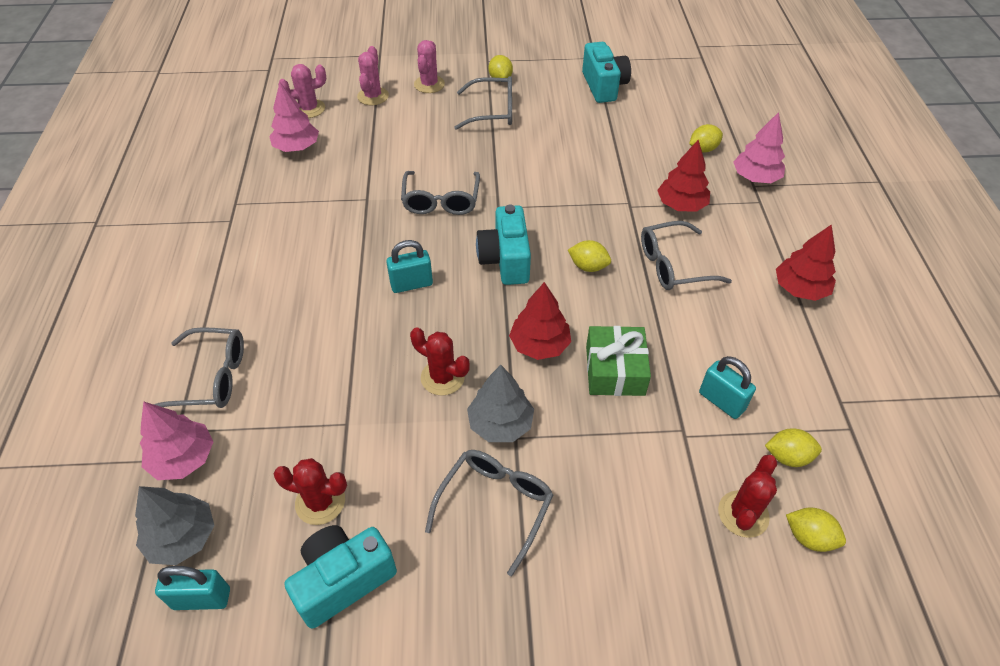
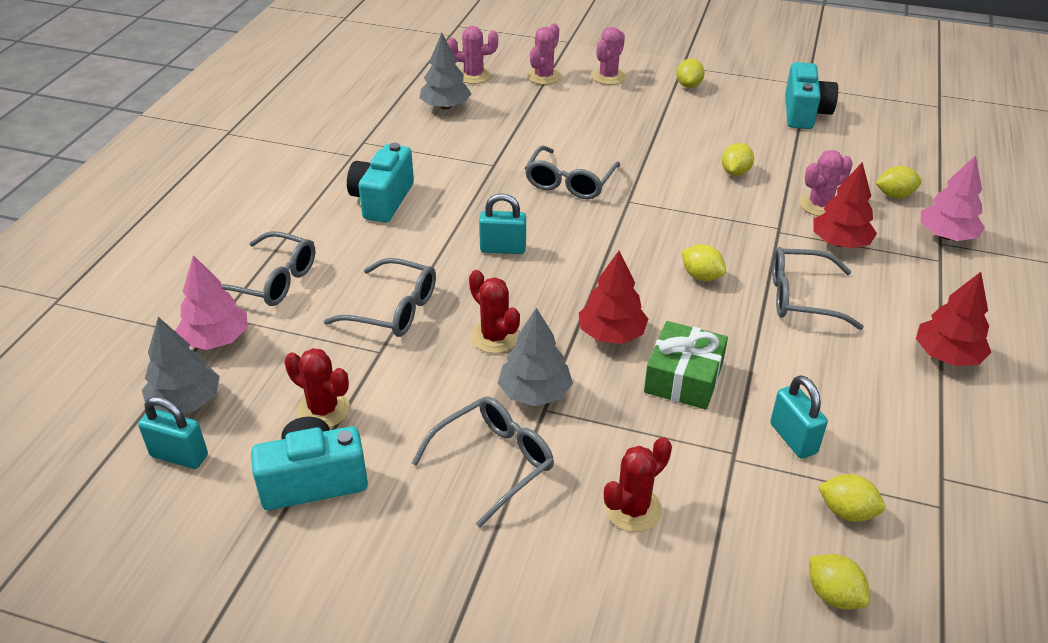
camera: 20 degrees right, 10 degrees down
pink tree [269,83,319,152] -> grey tree [419,33,471,110]
grey glasses [454,76,512,130] -> grey glasses moved to [324,258,436,337]
turquoise camera [476,205,531,285] -> turquoise camera moved to [347,143,414,223]
red cactus [718,455,777,538] -> red cactus moved to [604,437,672,532]
none -> yellow lemon [722,143,754,176]
none -> pink cactus [799,150,853,216]

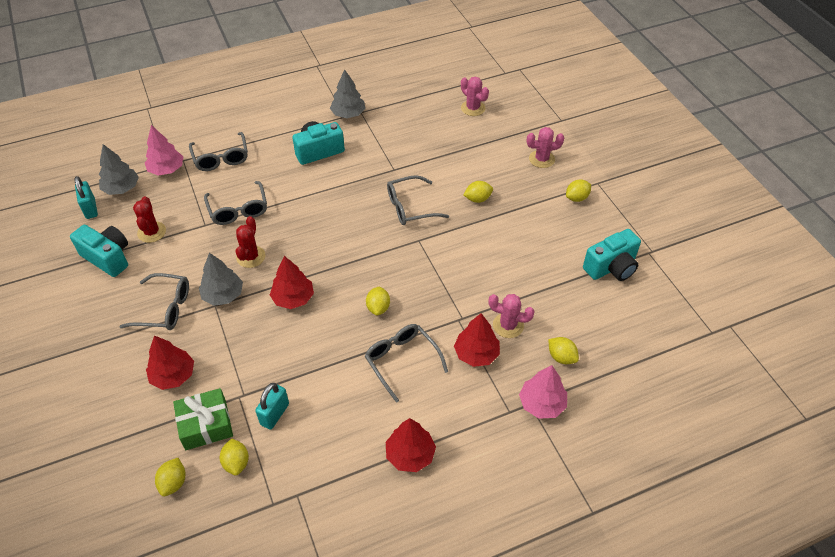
camera: 50 degrees right, 10 degrees up
grey tree [419,33,471,110] -> grey tree moved to [330,69,366,118]
turquoise padlock [479,193,526,254] -> none
pink cactus [527,24,561,85] -> none
red cactus [604,437,672,532] -> red tree [146,336,194,390]
green gift [644,321,728,410] -> green gift moved to [173,388,233,450]
yellow lemon [722,143,754,176] -> yellow lemon moved to [464,181,493,203]

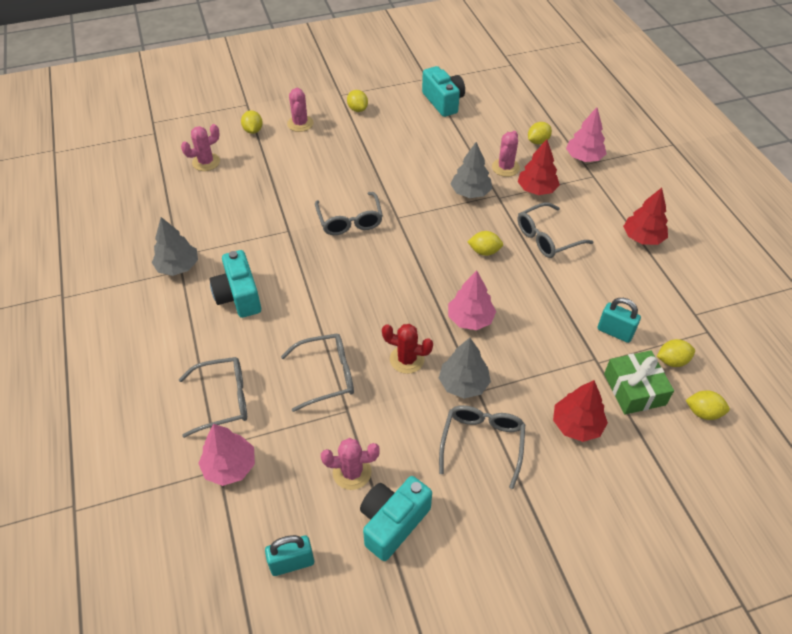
camera: 85 degrees left, 0 degrees up
grey tree [99,144,139,195] -> grey tree moved to [451,142,492,198]
red cactus [133,196,166,243] -> pink cactus [321,438,380,490]
red tree [270,256,314,309] -> pink tree [448,270,496,330]
yellow lemon [464,181,493,203] -> yellow lemon moved to [241,110,263,134]

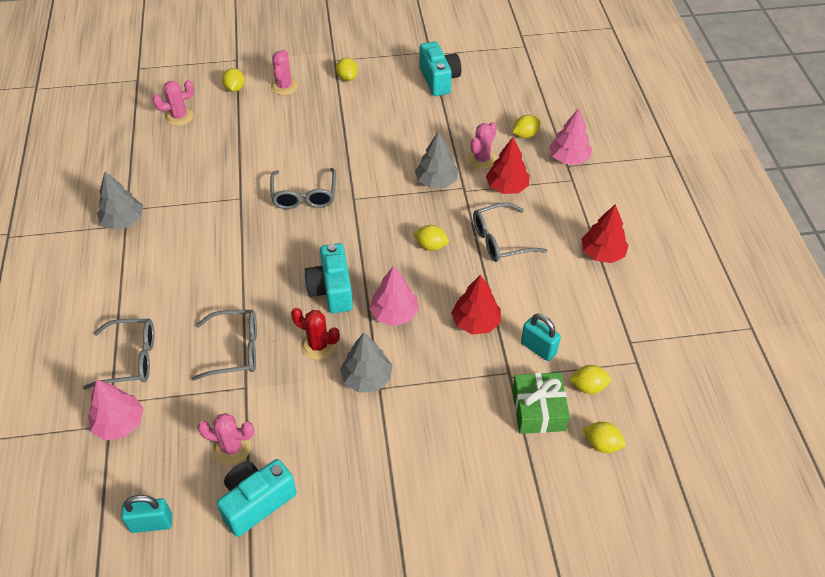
camera: 10 degrees right, 0 degrees up
turquoise camera [209,250,261,318] -> turquoise camera moved to [305,243,353,313]
grey glasses [439,405,525,489] -> none
red tree [553,380,608,442] -> red tree moved to [451,275,501,335]

